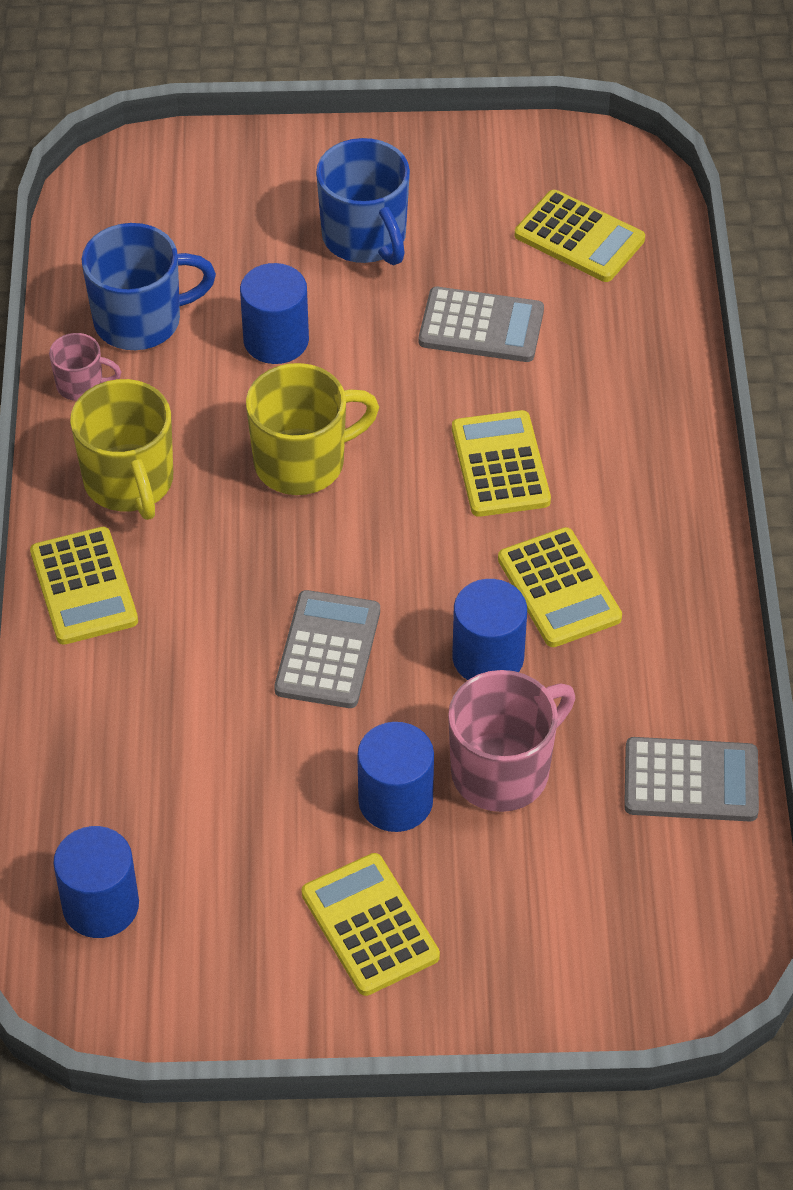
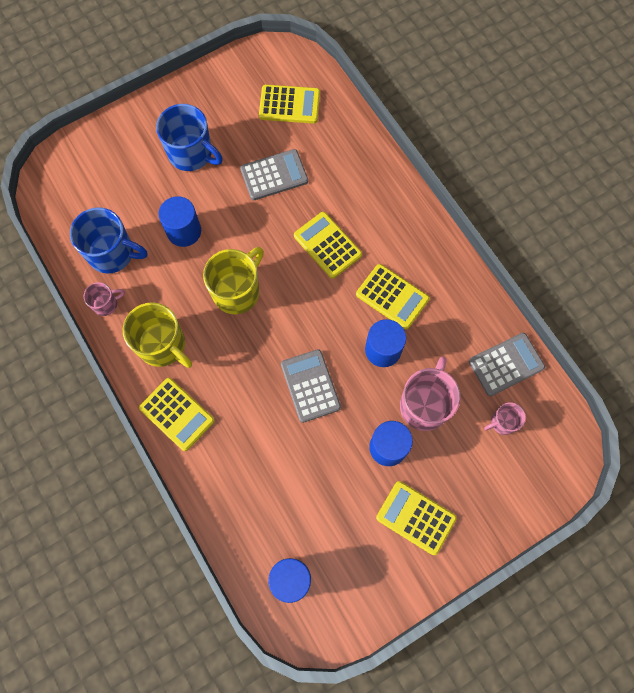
camera: 30 degrees left, 20 degrees up
blue mug [81,223,216,350] -> blue mug turned 60 degrees clockwise [70,207,147,274]
none -> pink mug [484,402,526,435]

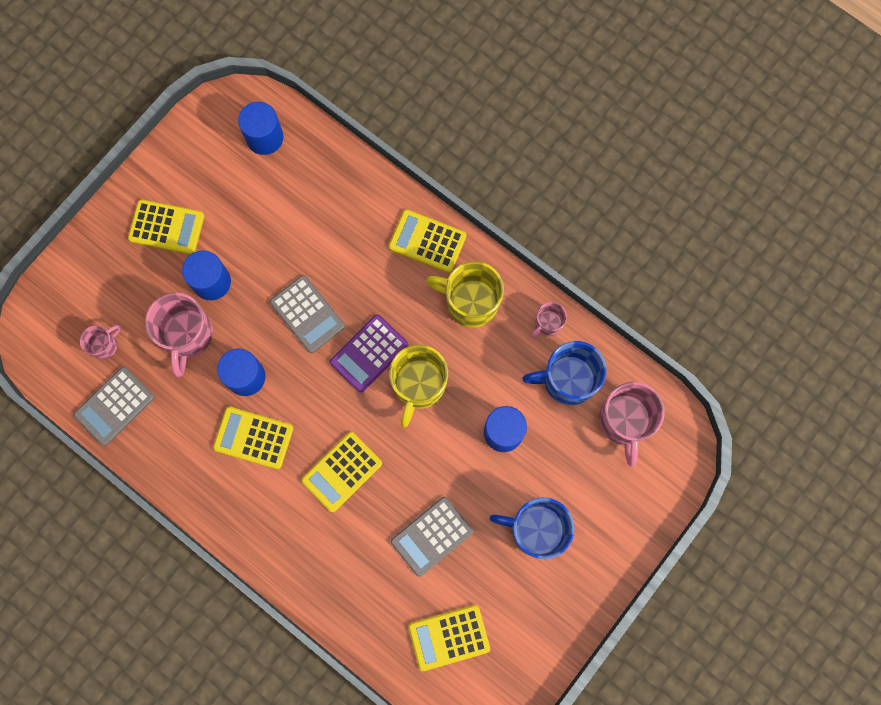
camera: 160 degrees right, 5 degrees up
yellow calculator [294,212,362,279] -> yellow calculator turned 105 degrees clockwise [301,432,382,512]
none -> purple calculator [330,315,408,392]
none -> pink mug [599,382,665,467]

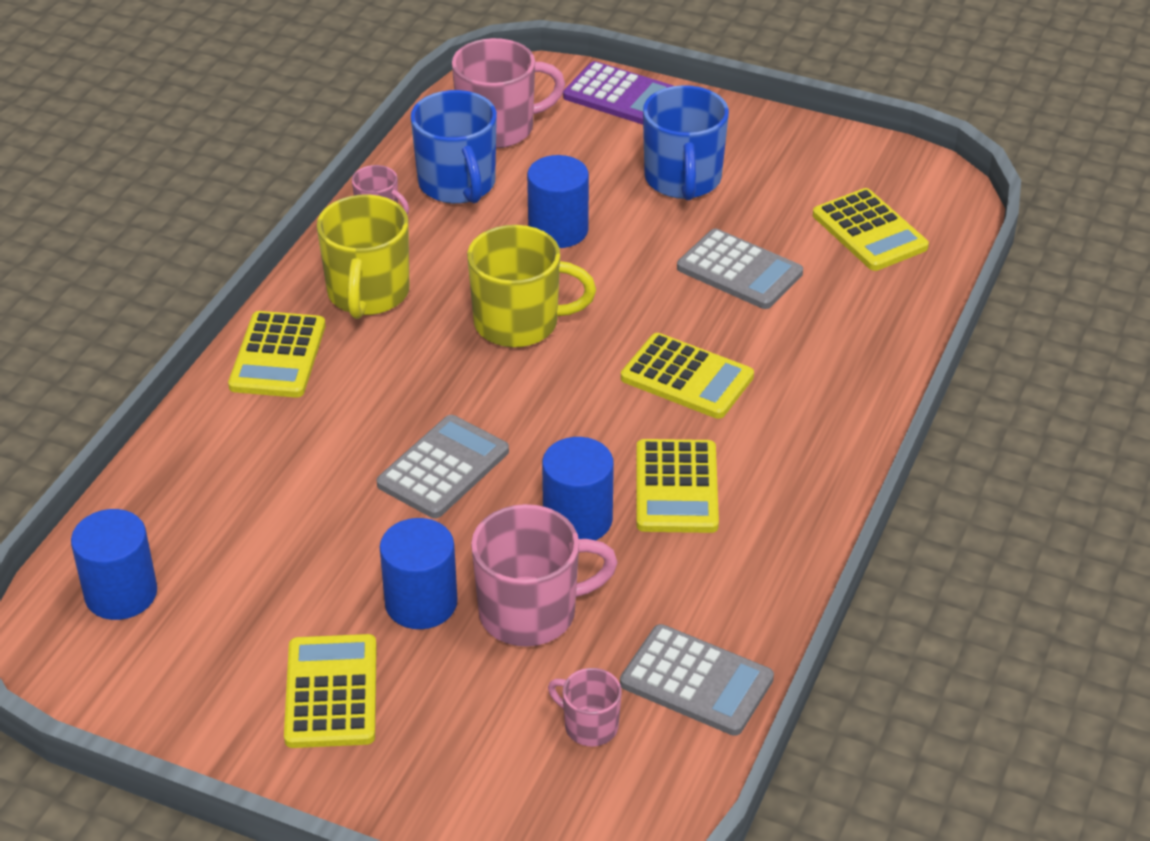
camera: 105 degrees left, 35 degrees down
purple calculator [330,315,408,392] -> purple calculator moved to [563,61,673,125]

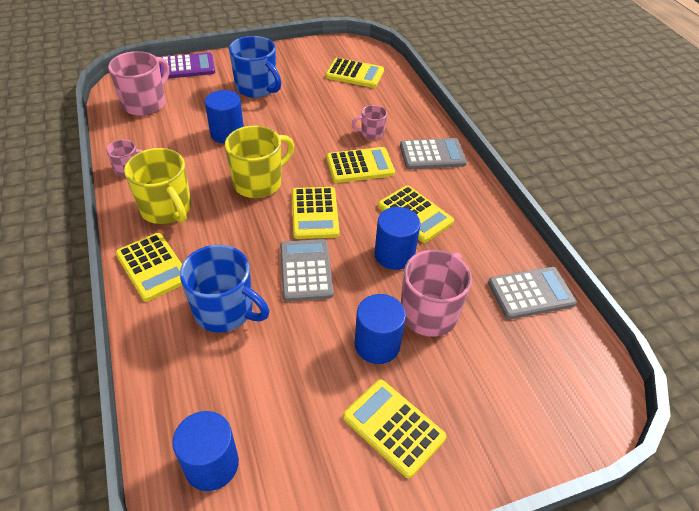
camera: 45 degrees left, 5 degrees up
blue mug [411,90,497,204] -> blue mug moved to [180,245,269,332]
pink mug [548,668,622,746] -> pink mug moved to [352,105,387,140]
grey calculator [677,229,803,309] -> grey calculator moved to [400,138,467,169]
none -> yellow calculator [292,187,340,239]

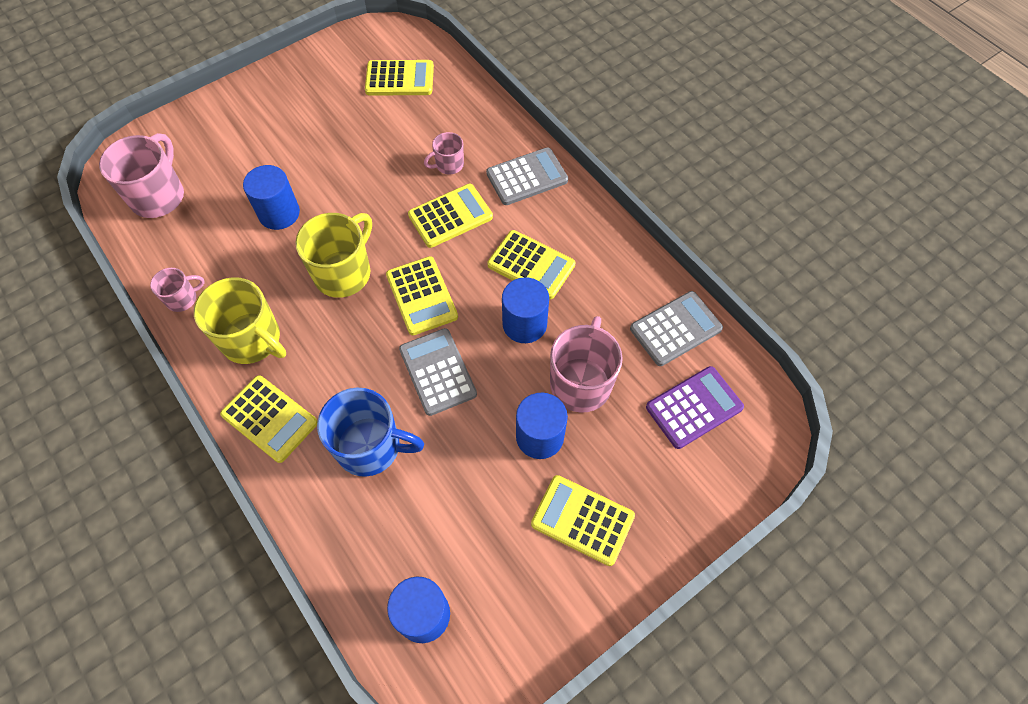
camera: 15 degrees left, 15 degrees up
purple calculator [159,52,215,79] -> purple calculator moved to [646,366,744,449]
blue mug [229,36,281,98] -> none

